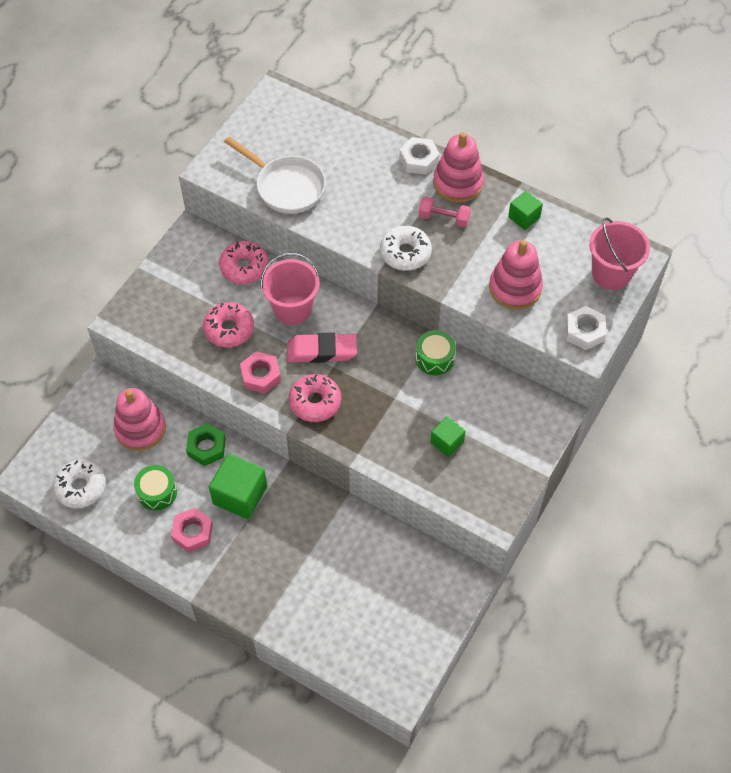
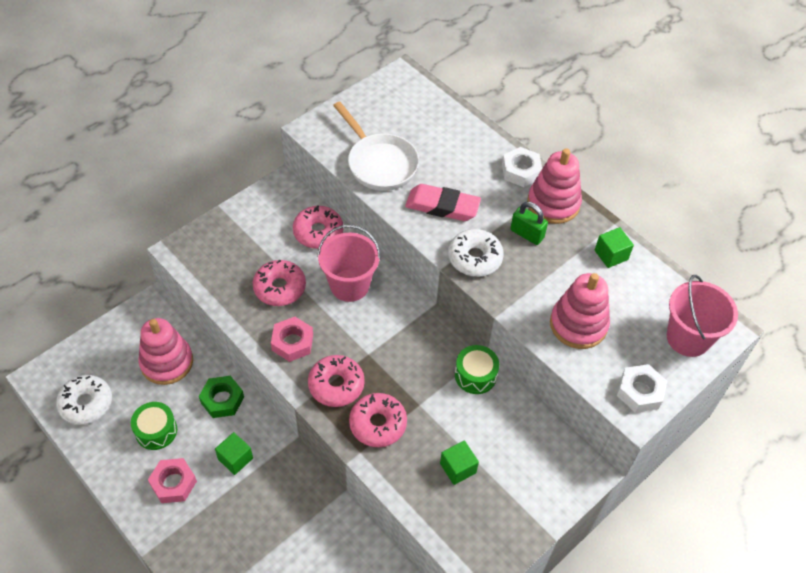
camera: 15 degrees right, 5 degrees down
green cube [209,453,267,519] -> green cube [215,432,253,475], size x0.58
pink eraser [287,333,357,363] -> pink eraser moved to [405,184,481,221]
pink dumbbell [419,196,471,227] -> green padlock [510,202,548,245]
none -> pink donut [349,393,407,447]

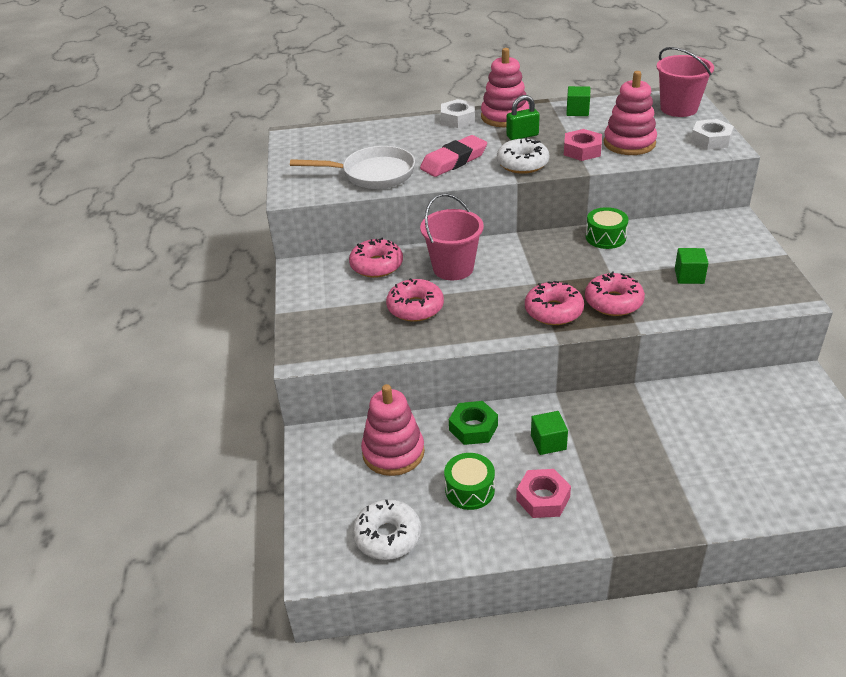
camera: 50 degrees left, 15 degrees down
pink nut [271,317,313,362] -> pink nut moved to [564,129,602,161]

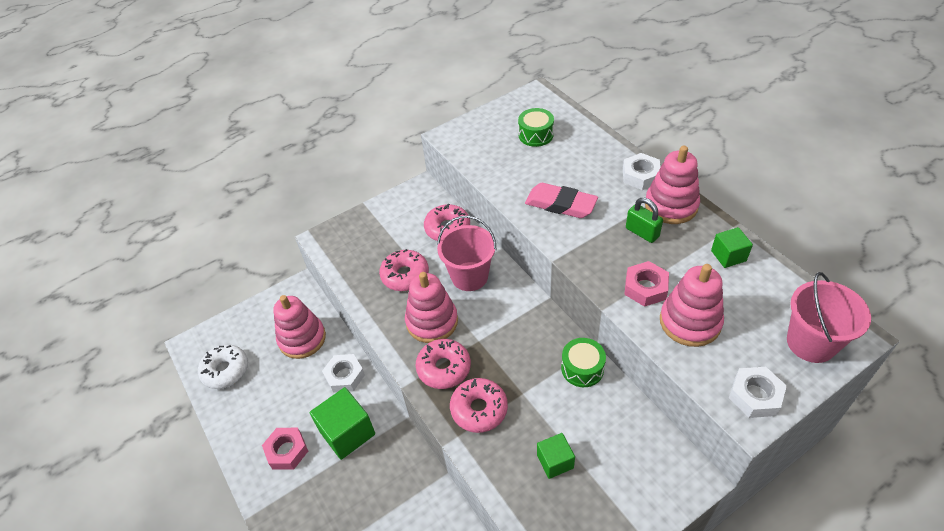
camera: 65 degrees right, 10 degrees up
white pan [290,146,415,189] -> none
green drum [444,453,495,510] -> green drum moved to [518,108,554,147]
green nut [449,401,498,445] -> white nut [322,354,365,393]
white donut [497,138,549,174] -> none
green cube [531,411,568,455] -> green cube [310,387,375,460], size x1.73
none -> pink stacking toy [405,272,458,343]

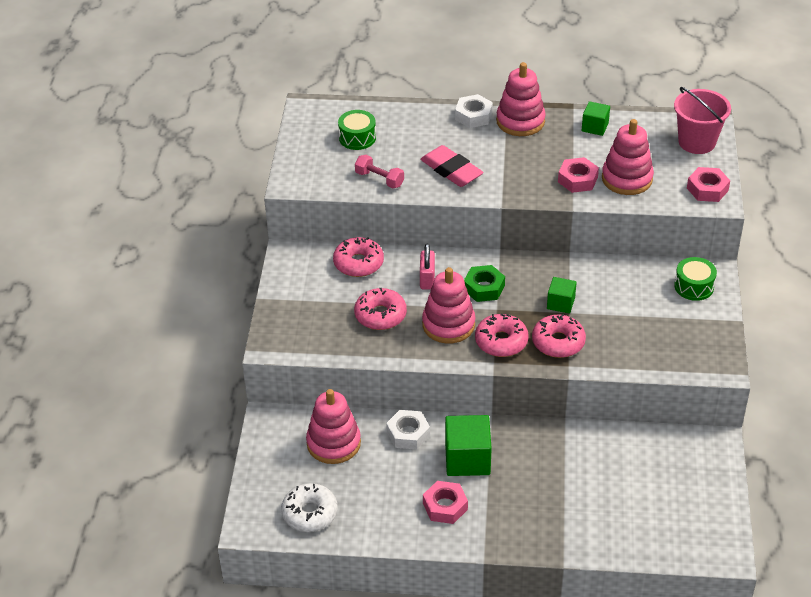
camera: 55 degrees left, 5 degrees down
pink bucket [437,216,497,291] -> pink padlock [420,244,435,290]
pink eraser [525,183,598,218] -> pink eraser turned 75 degrees clockwise [420,145,483,187]
green cube [537,433,575,479] -> green cube moved to [547,277,577,314]
green drum [561,338,606,387] -> green drum moved to [674,257,717,301]
green padlock [626,198,663,243] -> none
white nut [729,367,787,418] -> pink nut [687,167,730,202]
none -> pink dumbbell [355,155,404,188]
none -> green nut [464,265,505,302]

